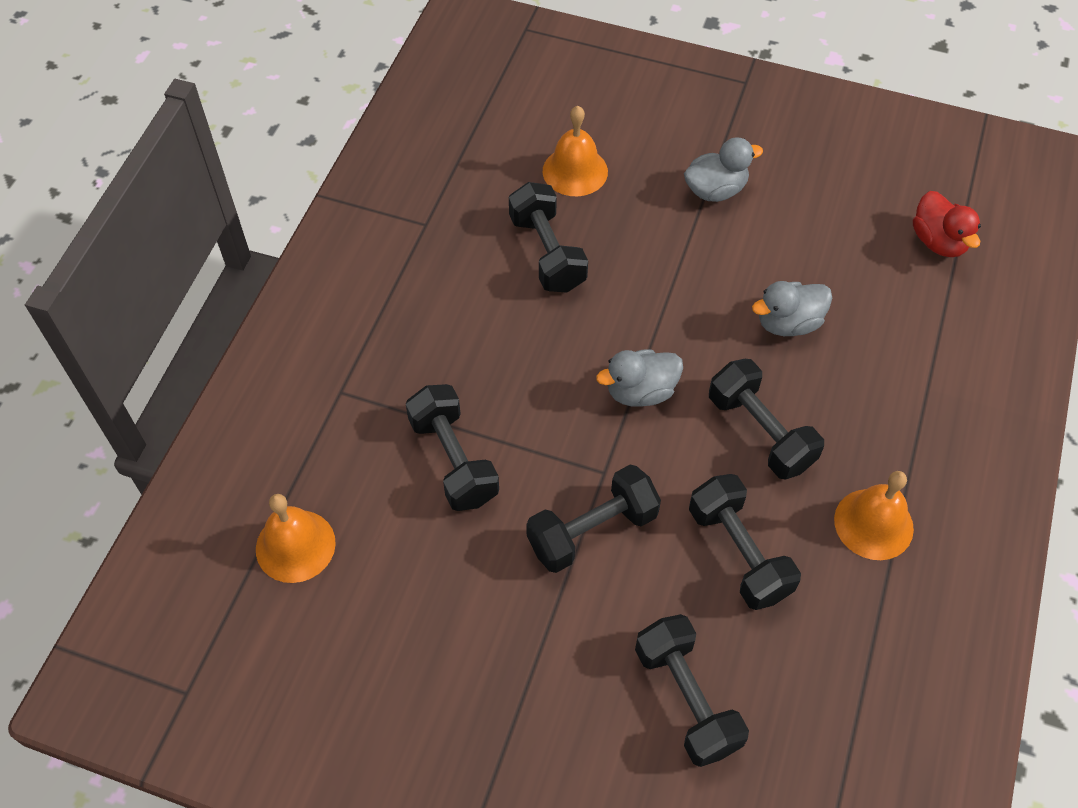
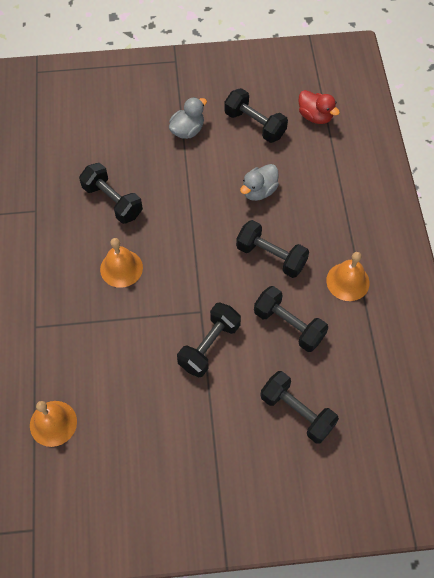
camera: 25 degrees left, 5 degrees up
black dumbbell [406,384,499,511] -> black dumbbell moved to [224,88,288,143]
orange bell [543,106,608,196] -> orange bell moved to [100,238,143,288]
grey duck [596,349,683,407] -> none

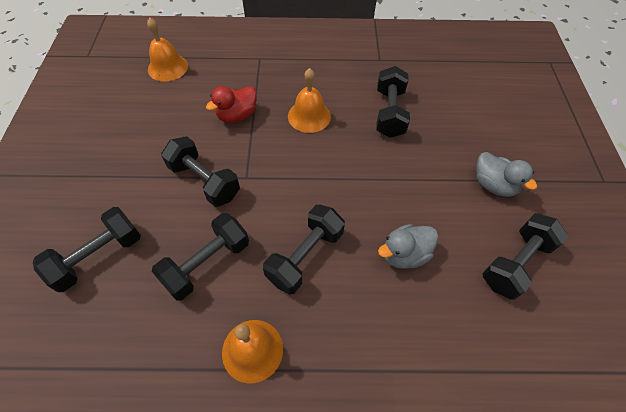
camera: 95 degrees right, 5 degrees down
black dumbbell [79,163,143,224] -> black dumbbell turned 45 degrees counterclockwise [376,66,410,138]
grey duck [240,164,279,201] -> grey duck turned 75 degrees counterclockwise [378,224,438,269]
red duck [299,90,340,124] -> red duck moved to [206,86,257,123]

